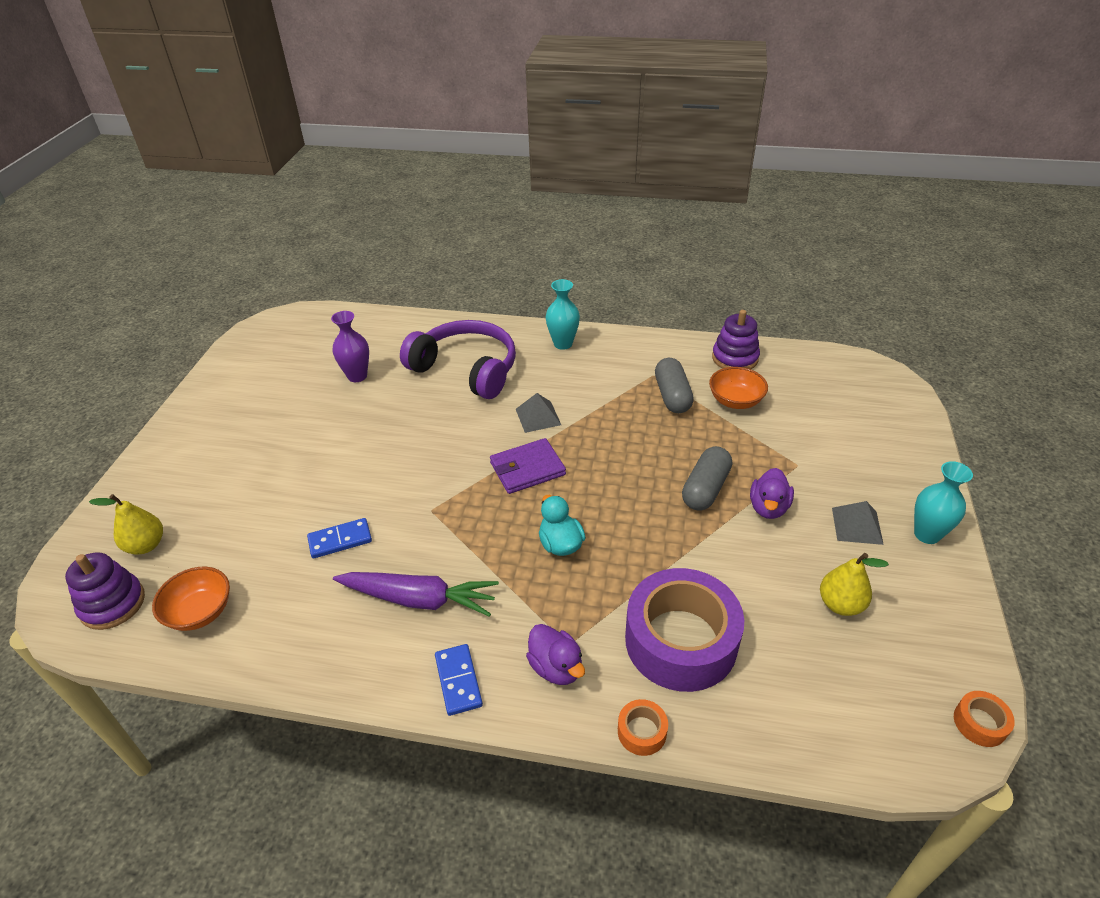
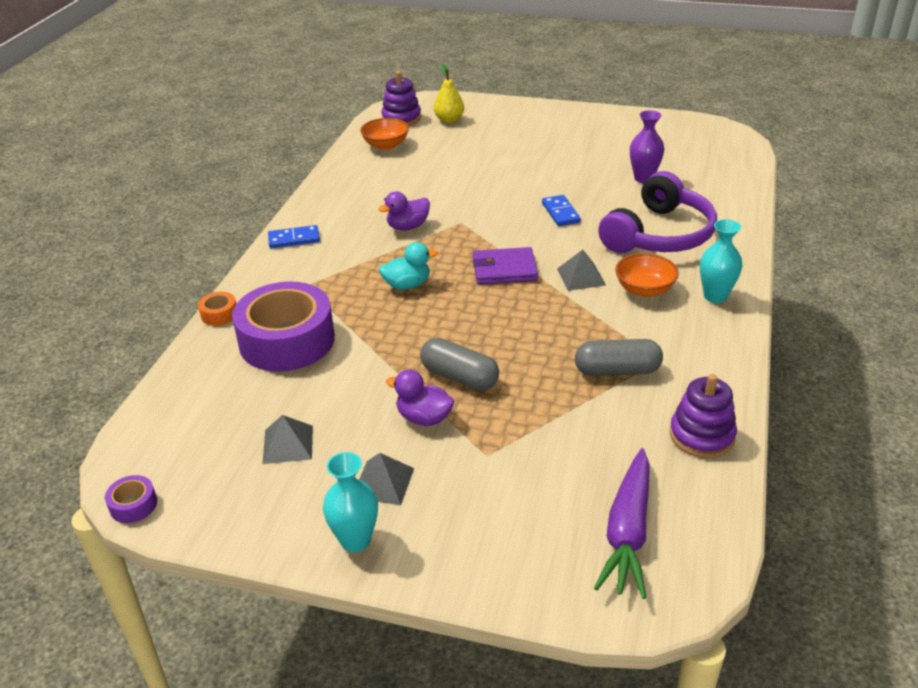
camera: 95 degrees right, 5 degrees down
blue domino [307,518,372,559] -> blue domino moved to [542,195,581,226]
purple carrot [333,572,499,617] -> purple carrot moved to [594,448,650,599]
purple wallet [490,438,566,494] -> purple wallet turned 75 degrees counterclockwise [473,247,538,285]
purple duck [526,624,585,685] -> purple duck moved to [379,191,430,230]
orange bowl [709,367,768,409] -> orange bowl moved to [615,253,679,297]
yellow pear [820,553,889,616] -> grey pyramid [263,415,313,464]
orange tape [954,691,1015,747] -> purple tape [105,475,157,523]

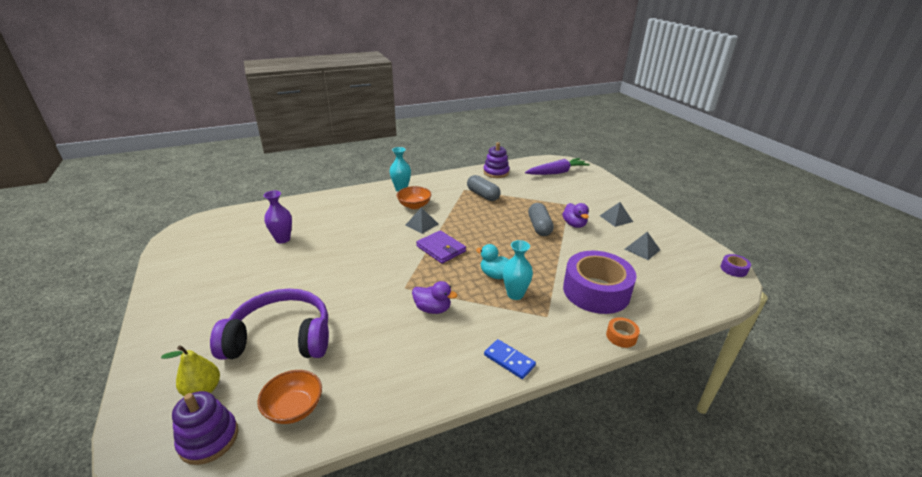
camera: 130 degrees left, 5 degrees down
turquoise vase [323,452,378,552] -> turquoise vase moved to [503,240,533,300]
blue domino [542,195,581,226] -> none
purple headphones [598,171,717,253] -> purple headphones moved to [210,289,329,360]

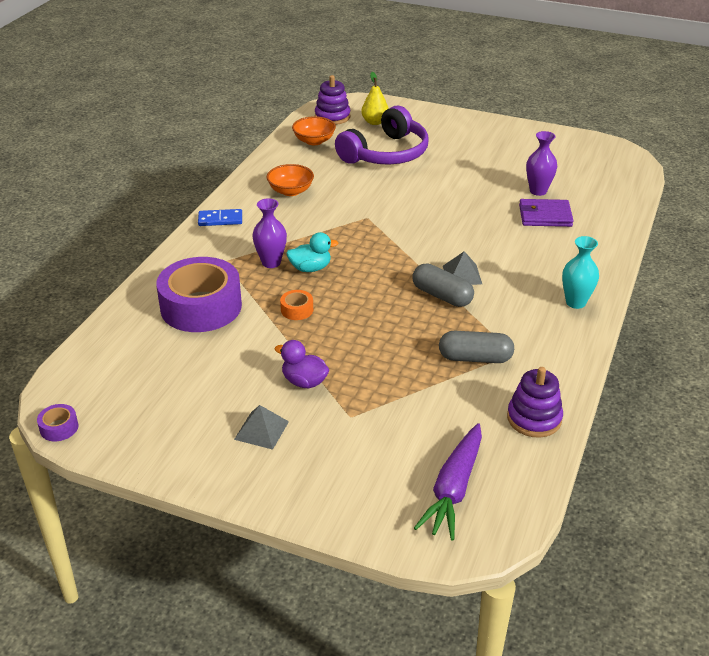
camera: 135 degrees right, 5 degrees up
orange bowl [397,186,432,209] -> orange bowl moved to [267,164,314,196]
purple duck [412,281,457,314] -> none
purple wallet [416,230,466,264] -> purple wallet moved to [519,199,574,227]
turquoise vase [503,240,533,300] -> purple vase [253,198,287,268]
grey capsule [528,203,554,236] -> grey capsule moved to [412,263,474,307]
orange tape [606,317,640,348] -> orange tape moved to [280,290,313,320]
grey pyramid [625,232,660,260] -> none

